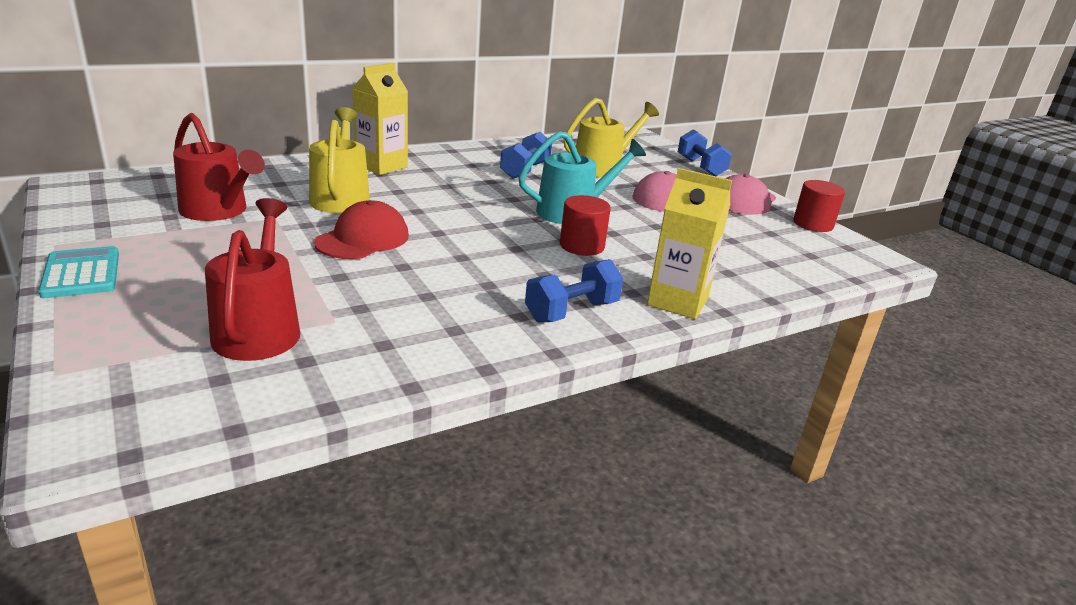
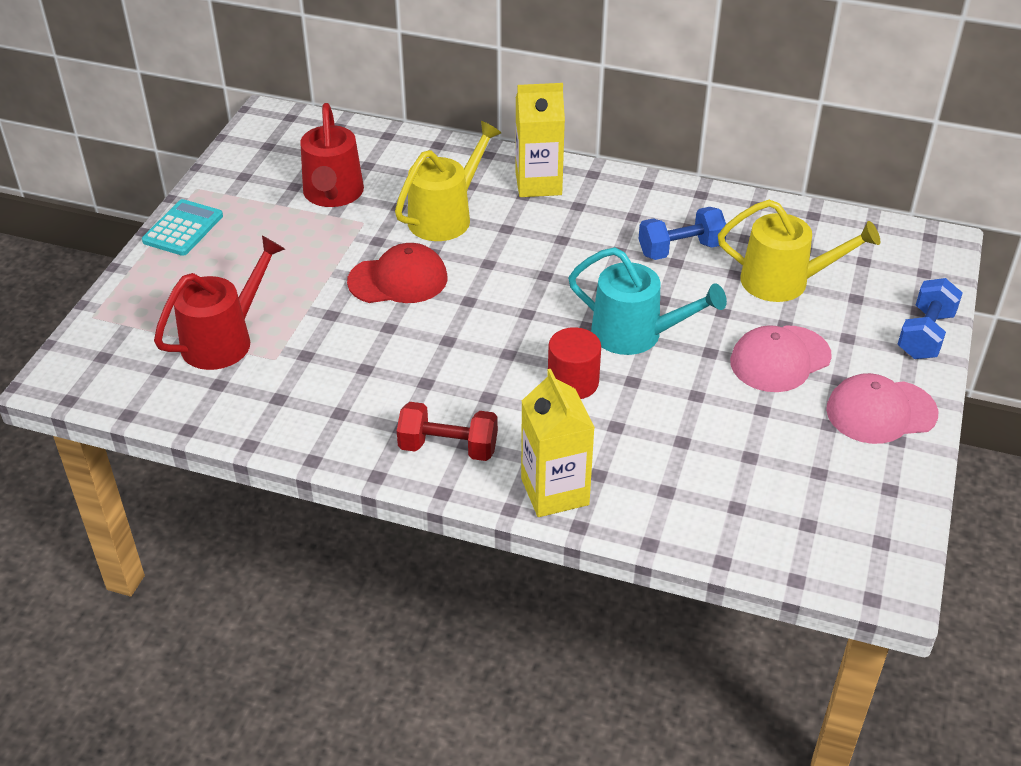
camera: 50 degrees right, 15 degrees up
blue dumbbell [525,259,623,323] -> red dumbbell [397,402,498,461]
red cylinder [793,180,845,232] -> none

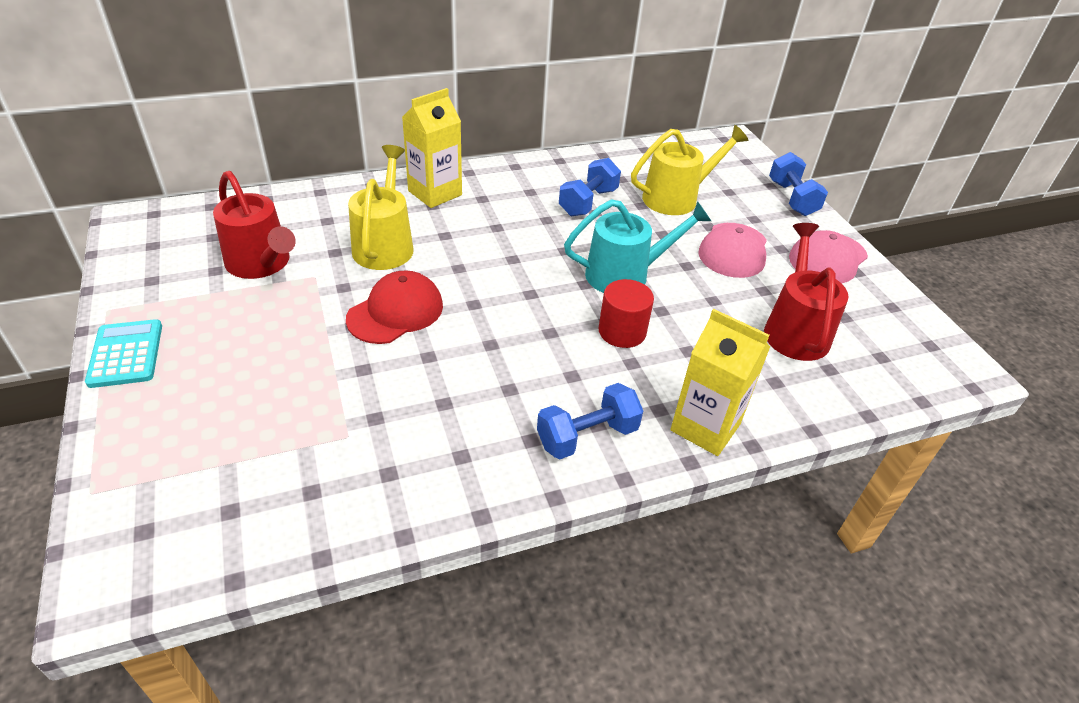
camera: 40 degrees left, 0 degrees up
red watering can [154,236,285,370] -> red watering can moved to [764,223,848,361]
red dumbbell [397,402,498,461] -> blue dumbbell [537,383,643,459]

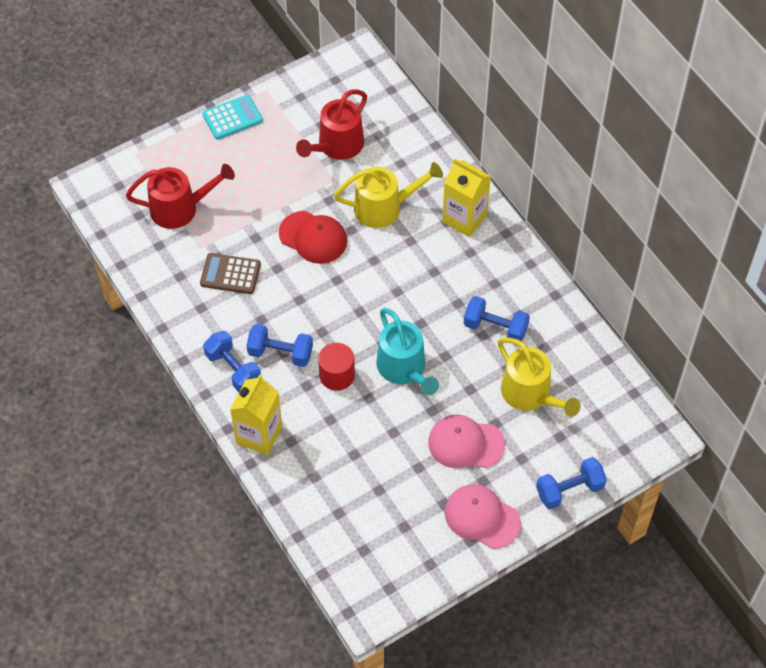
camera: 80 degrees right, 15 degrees up
red watering can [764,223,848,361] -> red watering can moved to [126,164,235,229]
none -> brown calculator [200,253,261,294]
none -> blue dumbbell [247,324,313,367]

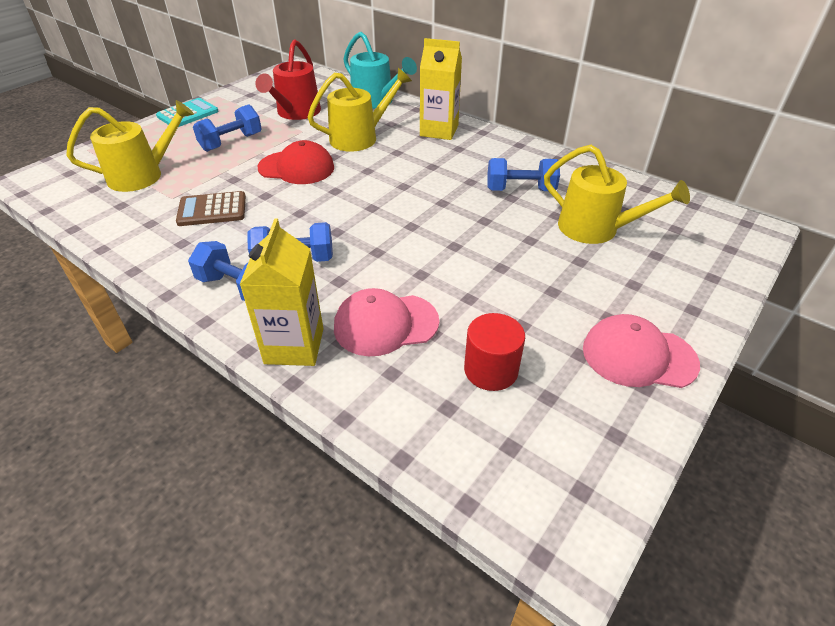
camera: 20 degrees left, 15 degrees down
red watering can [126,164,235,229] -> yellow watering can [66,100,194,192]
red cylinder [318,343,355,391] -> red cylinder moved to [464,313,525,391]
turquoise watering can [376,308,439,395] -> turquoise watering can moved to [343,32,417,109]
pink cap [428,415,505,468] -> pink cap moved to [334,288,439,356]
blue dumbbell [536,457,607,509] -> blue dumbbell moved to [193,104,262,152]

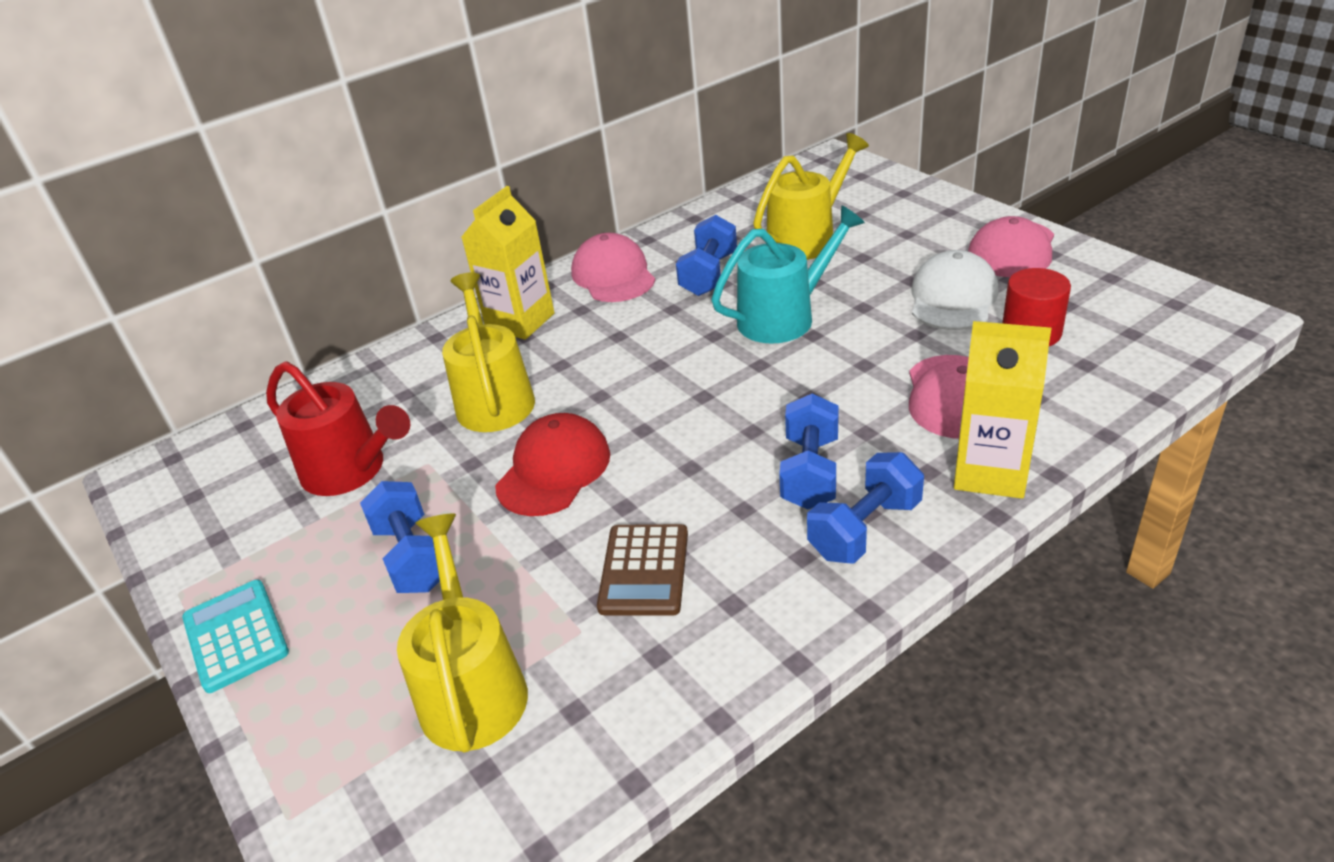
camera: 70 degrees left, 5 degrees down
turquoise watering can [343,32,417,109] -> turquoise watering can moved to [711,205,865,344]
none -> pink cap [571,233,656,302]
none -> white cap [911,250,999,330]

